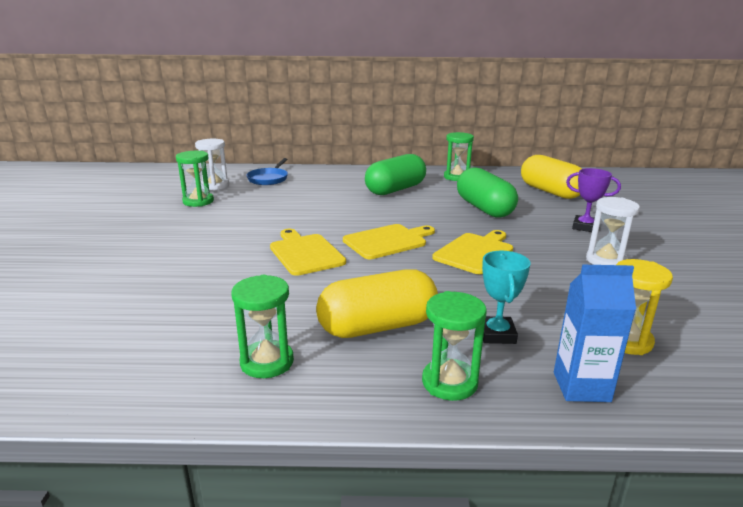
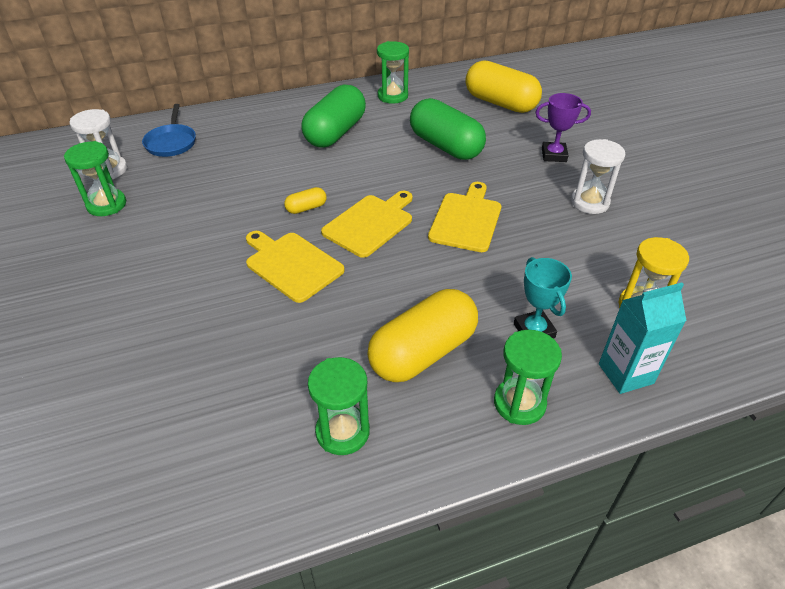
camera: 20 degrees left, 20 degrees up
blue carton [554,265,636,402] -> turquoise carton [599,282,686,394]
none -> yellow capsule [284,187,327,214]

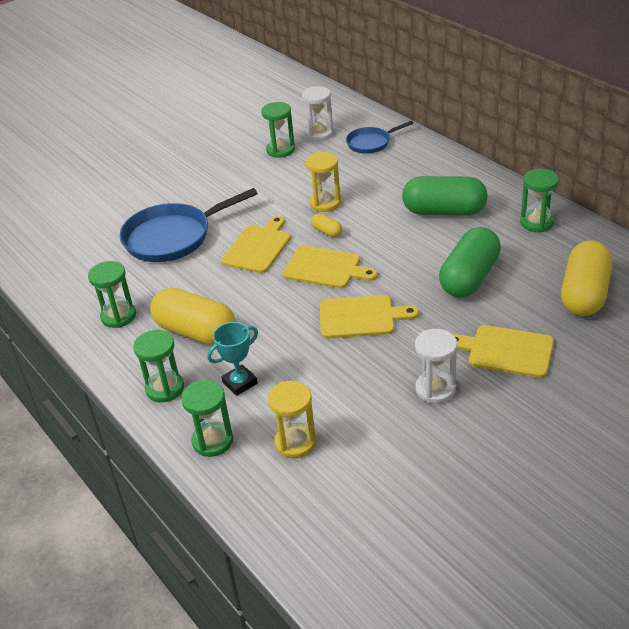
camera: 75 degrees right, 5 degrees down
purple trophy [535,93,591,162] -> yellow cutting board [453,325,554,378]
turquoise carton [599,282,686,394] -> green hourglass [181,380,233,457]
none -> blue pan [120,188,258,262]
none -> yellow hourglass [306,152,341,212]

